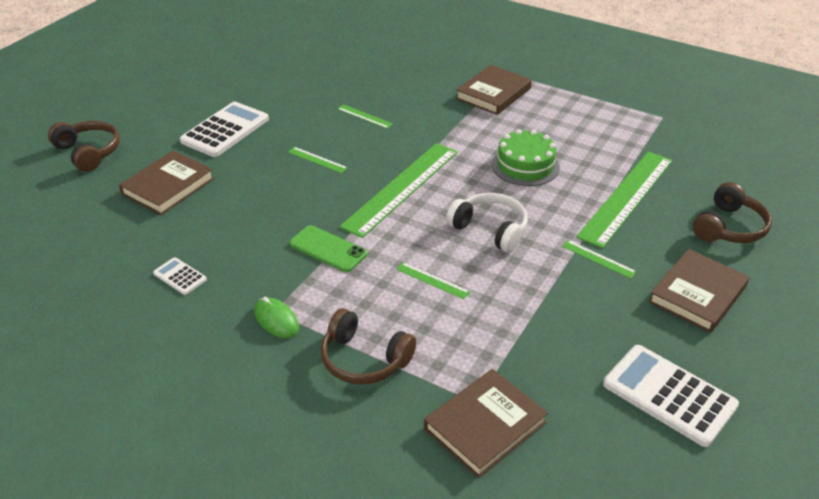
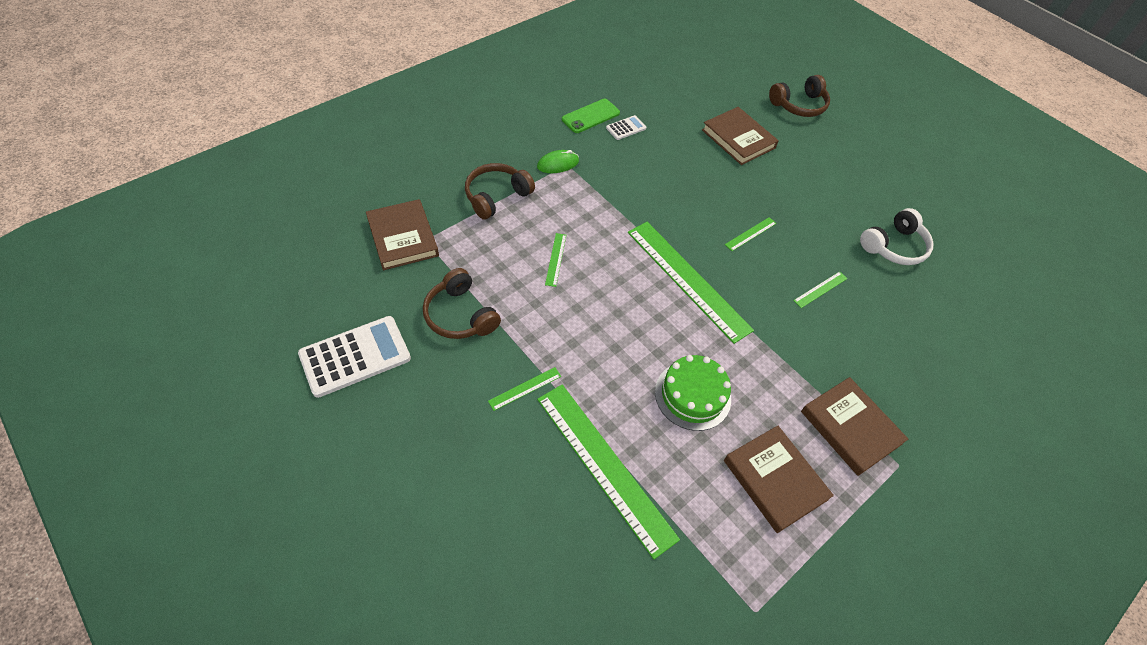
camera: 105 degrees right, 15 degrees up
white calculator [180,102,269,157] -> none
green phone [289,225,367,272] -> green phone moved to [562,99,620,133]
green ruler [396,262,470,299] -> green ruler turned 45 degrees counterclockwise [545,233,566,287]
white headphones [446,193,528,253] -> white headphones moved to [860,208,934,265]
brown book [648,249,750,333] -> brown book moved to [724,426,834,533]
brown headphones [693,182,772,243] -> brown headphones moved to [423,268,501,339]

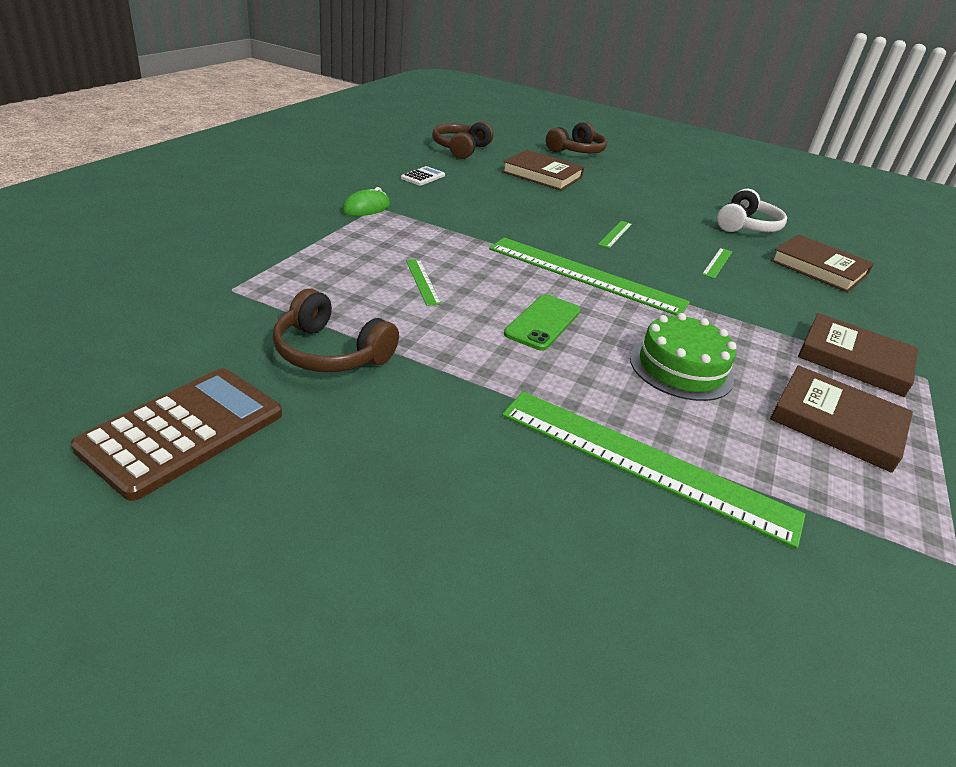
camera: 25 degrees left, 20 degrees down
white calculator [298,316,411,398] -> brown calculator [71,368,282,501]
brown book [366,199,439,270] -> brown book moved to [770,234,874,292]
brown headphones [465,163,535,220] -> brown headphones moved to [432,121,494,159]
green ruler [488,367,561,411] -> none
green phone [562,99,620,133] -> green phone moved to [504,294,581,351]

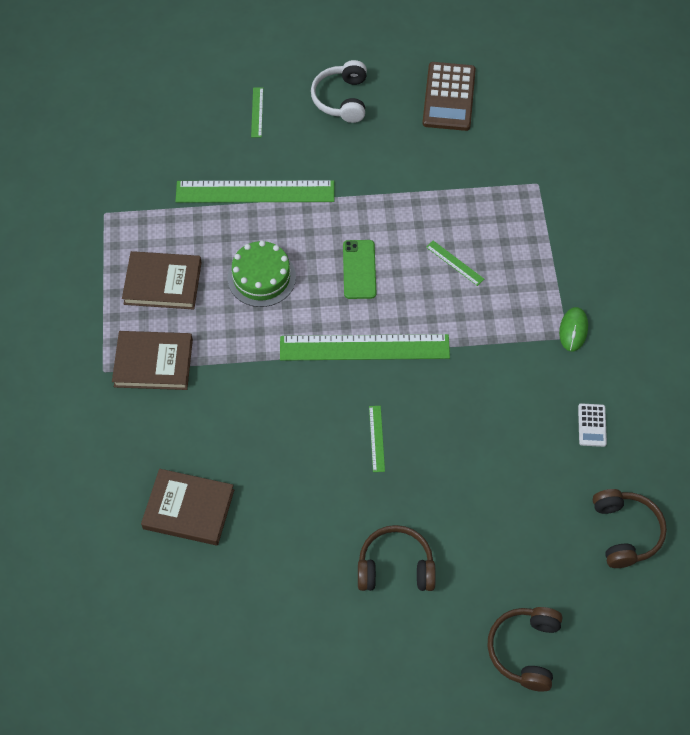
camera: 155 degrees right, 25 degrees up
brown headphones [273,289,399,372] -> brown headphones moved to [358,525,436,591]
brown book [502,150,584,191] -> none
green ruler [702,248,732,279] -> green ruler moved to [251,87,263,137]
white headphones [717,189,787,232] -> white headphones moved to [311,60,367,123]

